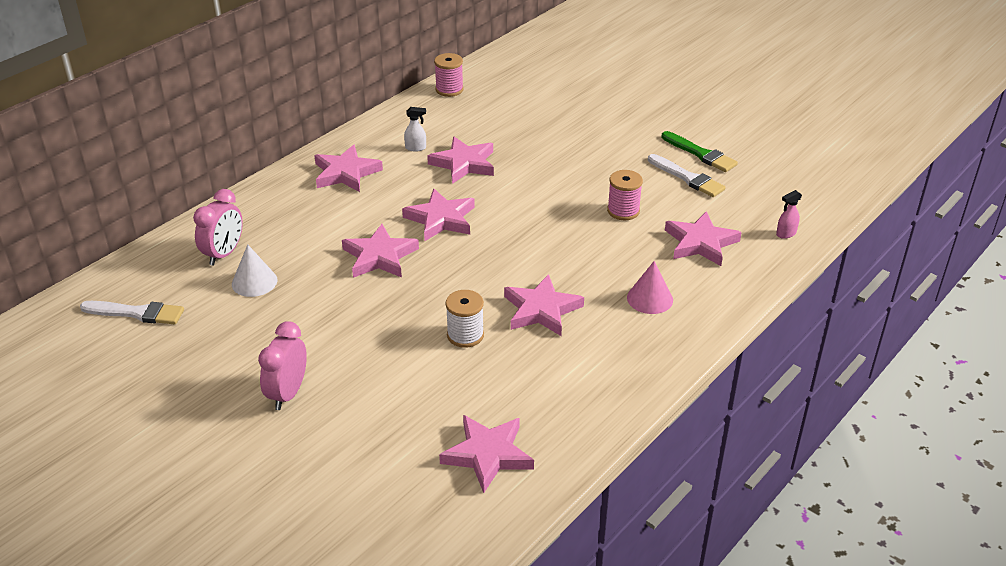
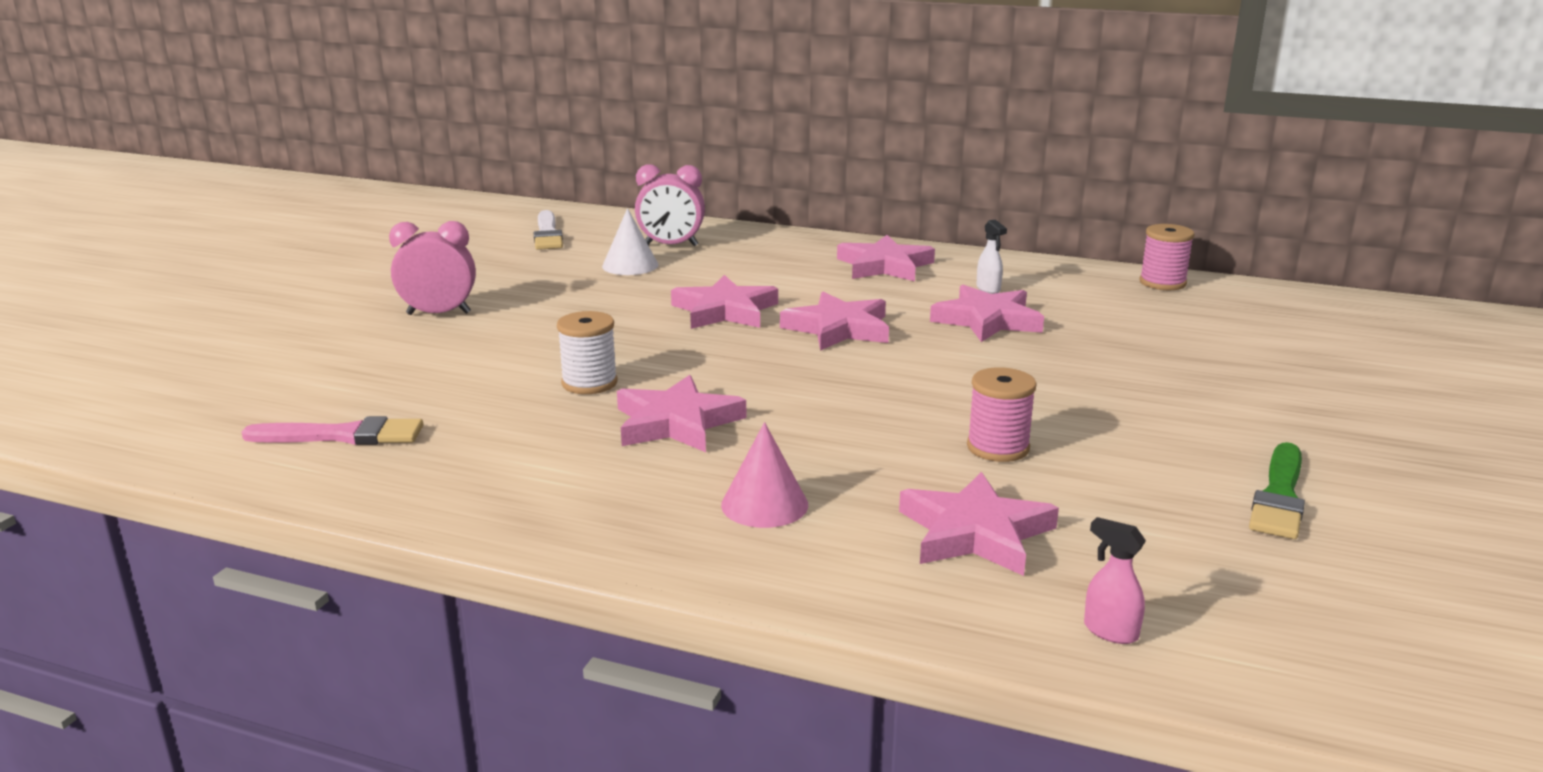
camera: 70 degrees right, 15 degrees down
pink star [439,415,534,493] -> pink brush [241,416,423,445]
white brush [648,154,726,197] -> none

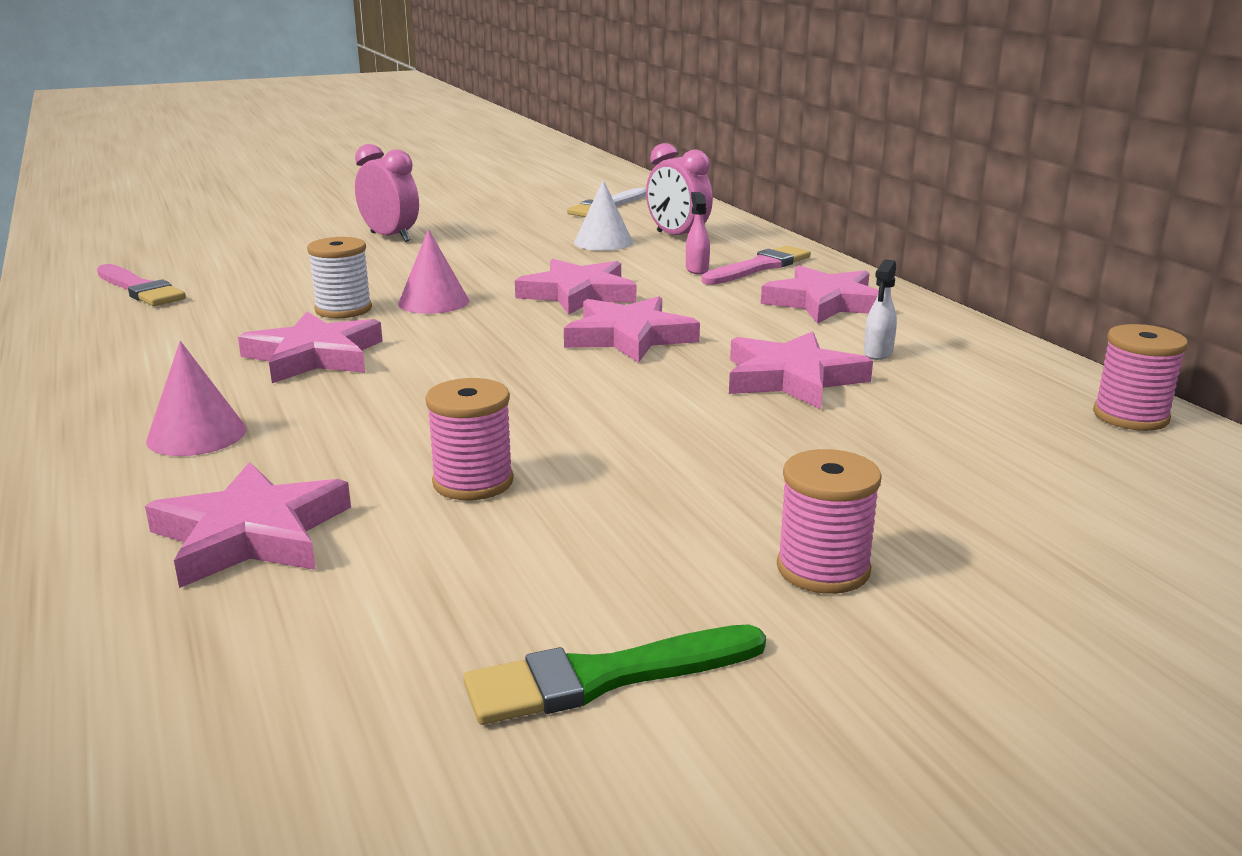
camera: 45 degrees right, 0 degrees up
pink spray bottle [1084,517,1146,644] -> pink spray bottle moved to [686,192,710,274]
none -> pink cone [398,229,469,314]
none -> pink brush [702,245,811,285]
none -> pink spool [777,449,882,594]

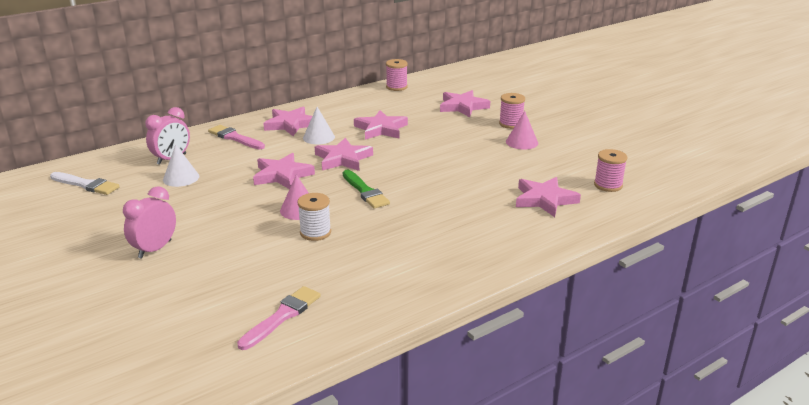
camera: 100 degrees left, 5 degrees up
pink cone [146,341,246,456] -> pink cone moved to [506,111,538,150]
pink star [238,312,383,383] -> pink star moved to [440,90,490,117]
pink spool [425,378,514,500] -> pink spool moved to [594,149,628,192]
green brush [463,625,766,725] -> green brush moved to [343,170,390,209]
pink spray bottle [686,192,710,274] -> none
white spray bottle [864,259,897,360] -> none
none -> white cone [303,107,335,144]

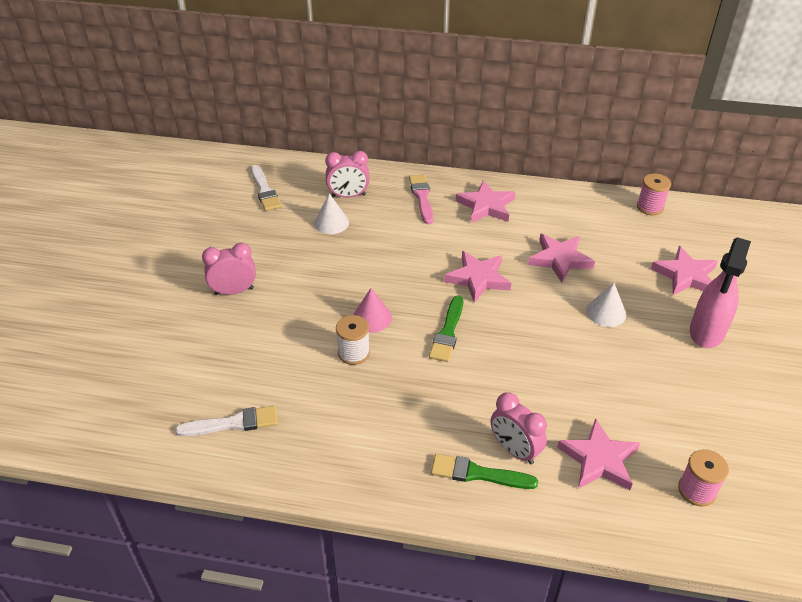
camera: 45 degrees right, 15 degrees up
pink brush [237,286,321,350] -> white brush [175,406,278,436]
pink star [253,153,315,189] -> none
white cone [303,107,335,144] -> white cone moved to [586,283,626,327]
pink spool [499,93,525,129] -> pink spray bottle [690,237,751,348]
pink cone [506,111,538,150] -> none
none -> green brush [431,454,538,489]
none -> pink clock [491,392,547,464]

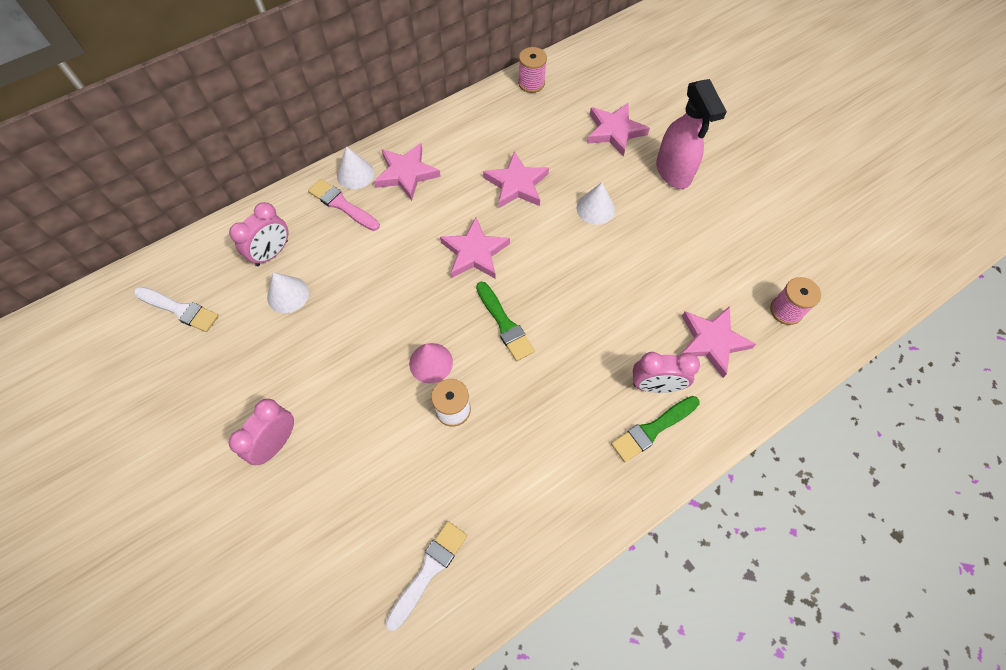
camera: 45 degrees left, 20 degrees up
none -> white cone [337,146,374,189]

